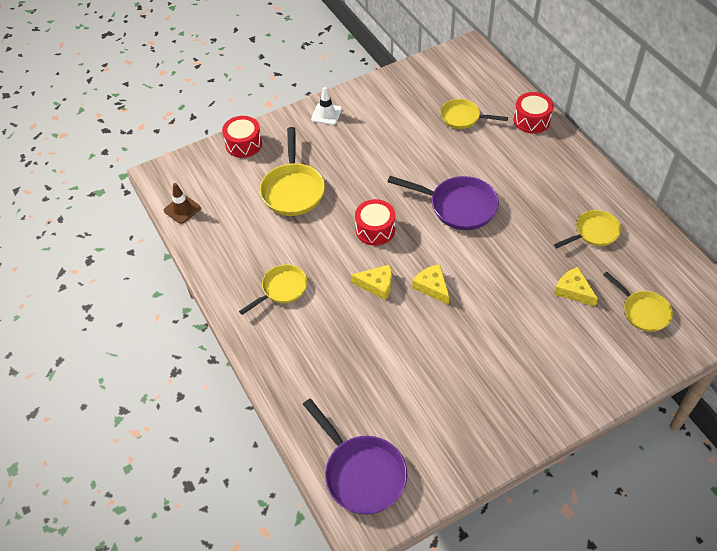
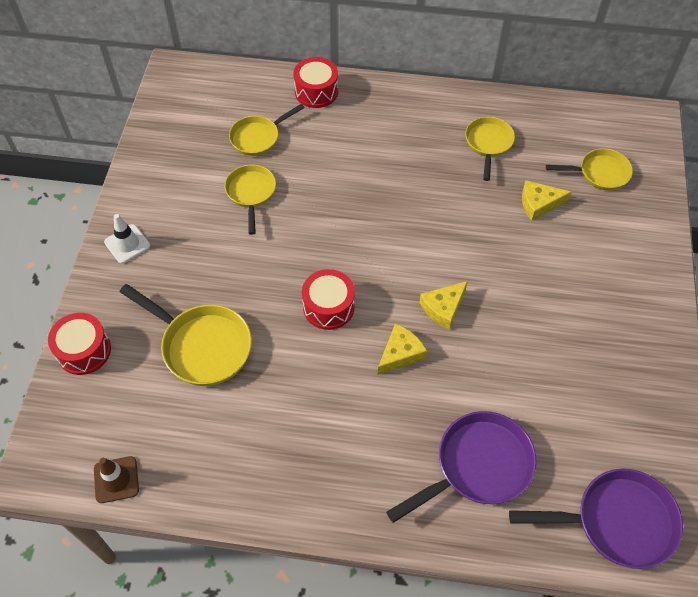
camera: 55 degrees left, 5 degrees up
yellow pan [239,264,307,315] -> yellow pan moved to [225,165,276,235]
purple pan [387,176,499,230] -> purple pan moved to [386,411,537,523]
yellow cheese [412,264,450,305] -> yellow cheese turned 45 degrees counterclockwise [419,281,468,329]

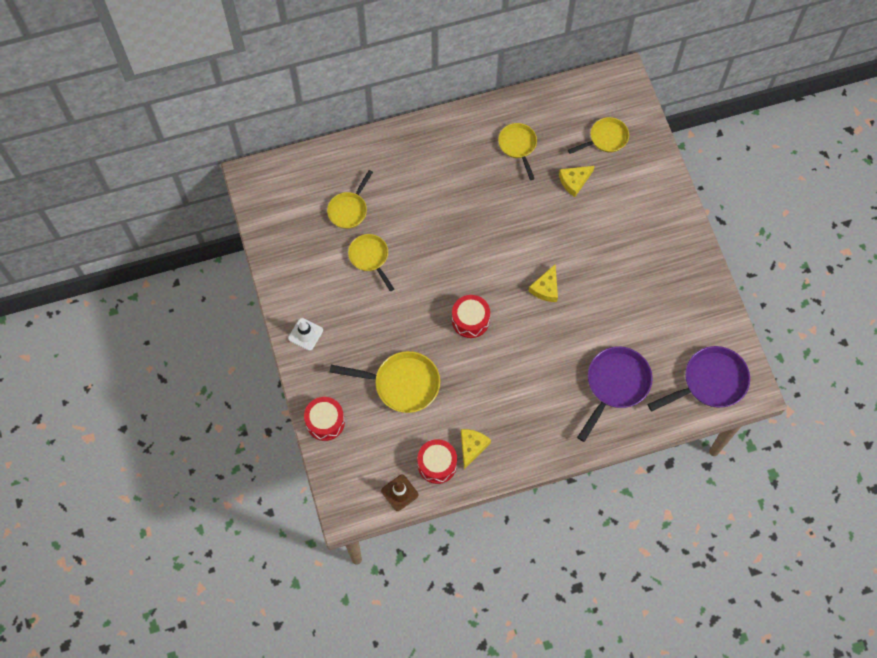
camera: 25 degrees left, 10 degrees up
red drum [293,57,338,108] -> red drum moved to [417,439,457,484]
yellow cheese [377,324,427,375] -> yellow cheese moved to [461,429,491,469]

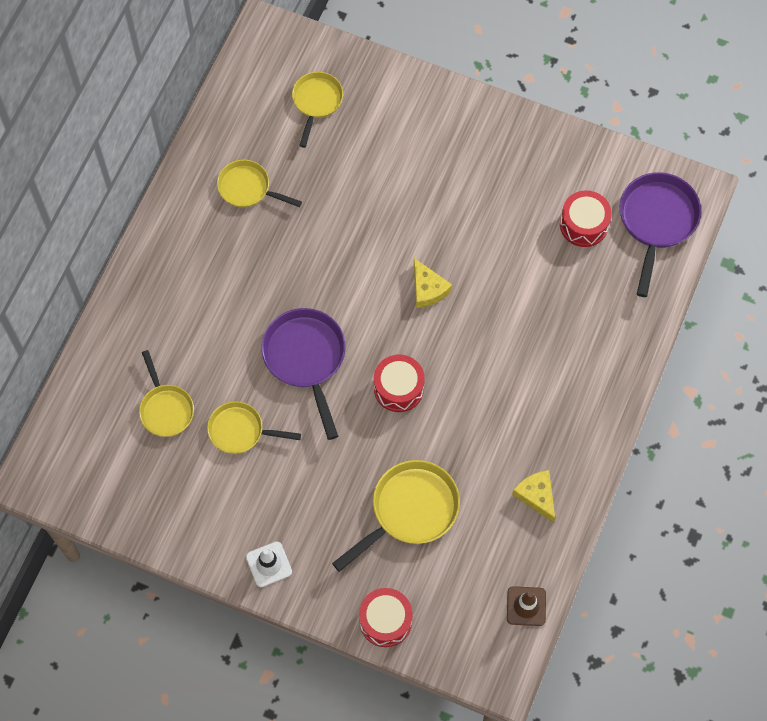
camera: 50 degrees left, 0 degrees up
red drum [417,439,457,484] -> red drum moved to [560,190,612,247]
yellow cheese [559,166,594,197] -> none
purple pan [577,346,653,442] -> purple pan moved to [261,308,346,440]

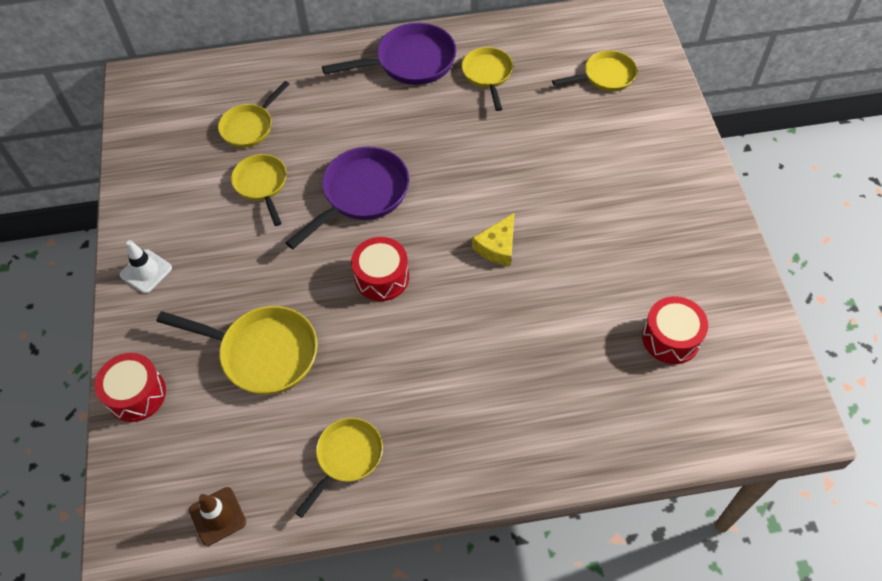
camera: 60 degrees right, 10 degrees down
yellow cheese [512,470,555,523] -> yellow pan [295,418,383,518]
purple pan [620,172,701,297] -> purple pan moved to [322,23,456,85]

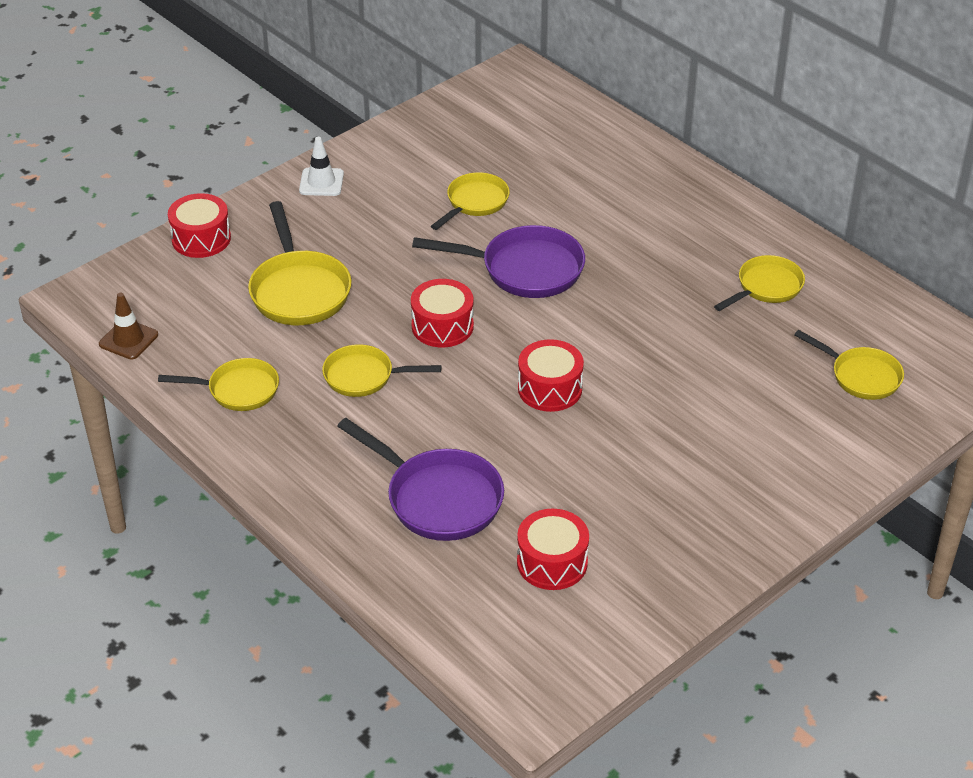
camera: 55 degrees right, 15 degrees down
yellow pan [218,81,290,148] -> yellow pan moved to [322,344,441,397]
purple pan [322,23,456,85] -> purple pan moved to [337,418,504,541]
yellow cheese [472,213,514,266] -> red drum [518,339,584,412]

